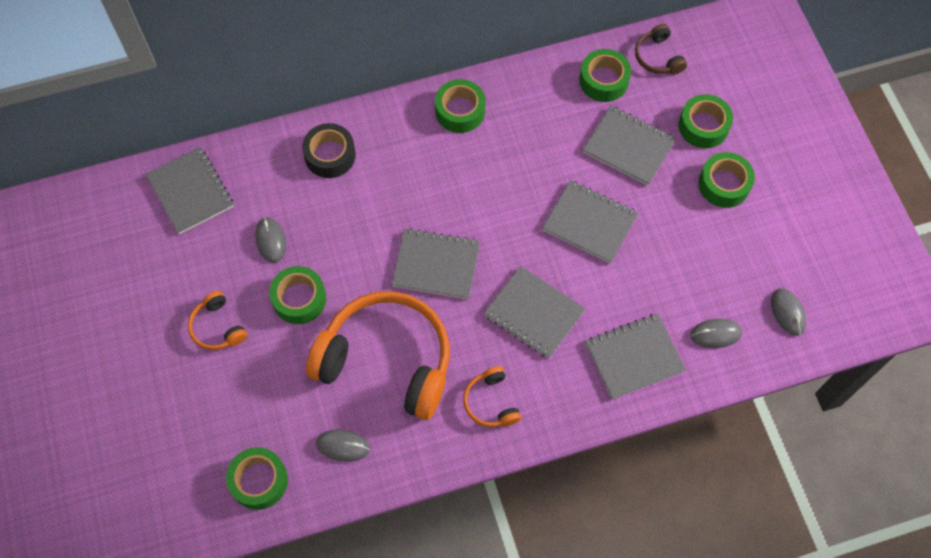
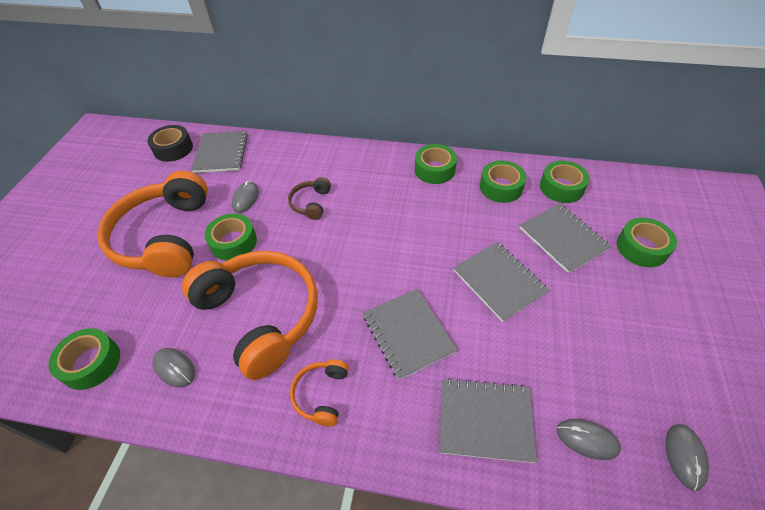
camera: 30 degrees right, 15 degrees down
orange headphones [188,291,247,350] -> orange headphones [97,171,208,277], size x2.30
black tape [302,123,356,178] -> black tape moved to [147,125,193,162]
grey notebook [391,228,480,299] -> none
brown headphones [635,24,687,75] -> brown headphones moved to [288,177,331,220]
green tape [699,152,755,208] -> green tape moved to [480,161,527,203]

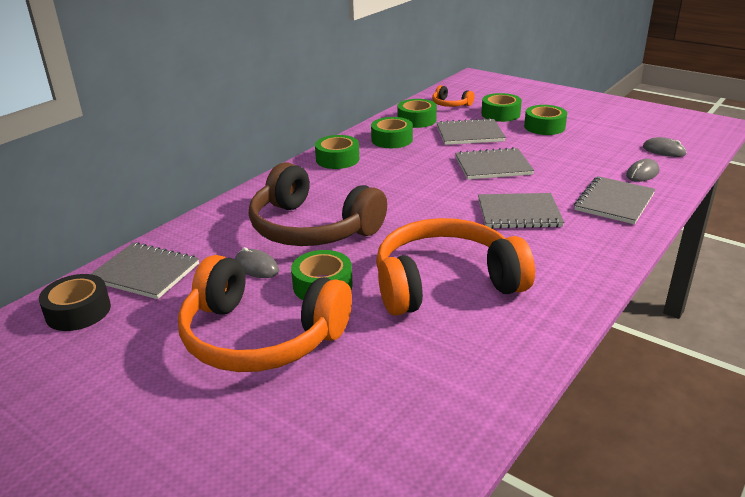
camera: 65 degrees left, 20 degrees down
green tape [48,328,120,390] -> green tape moved to [524,105,567,135]
grey mouse [152,348,195,387] -> none
brown headphones [288,177,331,220] -> brown headphones [249,162,387,246], size x2.30
orange headphones [290,359,349,427] -> orange headphones moved to [432,85,474,107]

